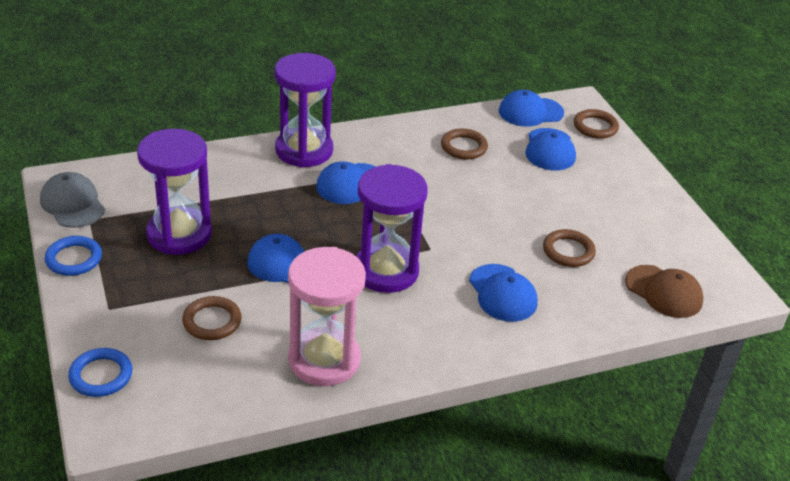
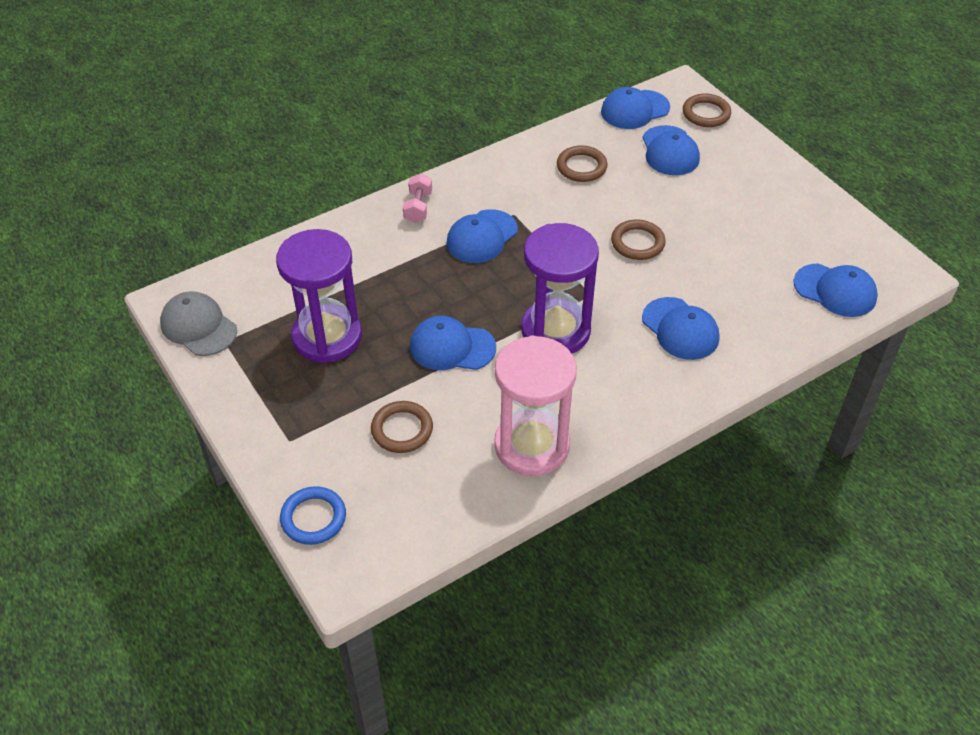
camera: 10 degrees left, 10 degrees up
blue ring [44,236,102,276] -> none
purple hourglass [275,53,336,168] -> pink dumbbell [403,173,432,223]
brown ring [543,229,596,267] -> brown ring moved to [611,220,666,260]
brown cap [625,265,704,318] -> blue cap [793,263,878,317]

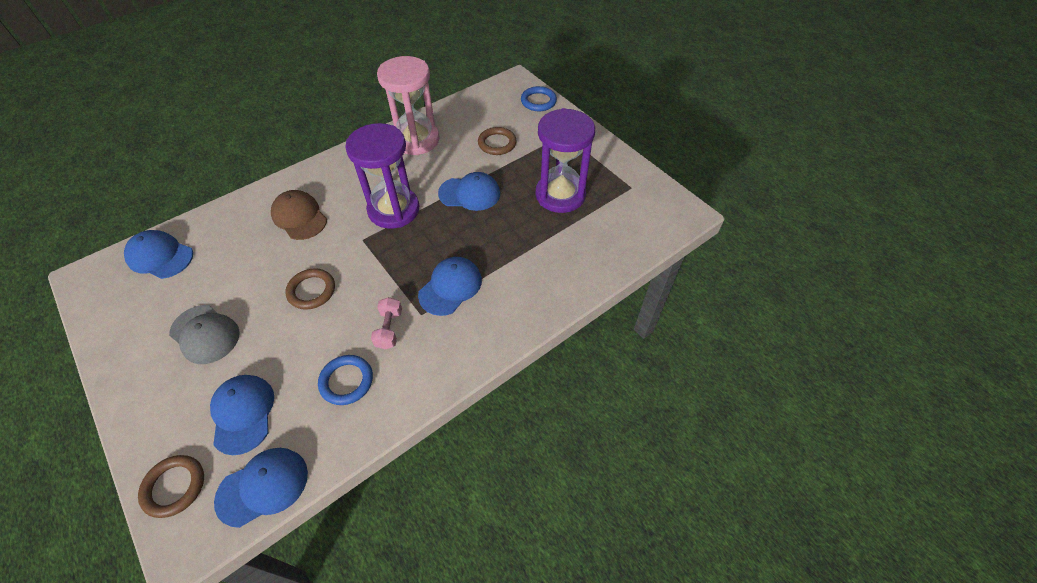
camera: 175 degrees right, 5 degrees up
grey cap [160,291,237,356] -> grey cap moved to [169,305,240,364]
pink dumbbell [403,173,432,223] -> pink dumbbell moved to [371,297,402,349]
brown ring [557,145,608,182] -> blue ring [318,355,373,405]
blue cap [642,297,719,360] -> brown cap [271,190,327,240]

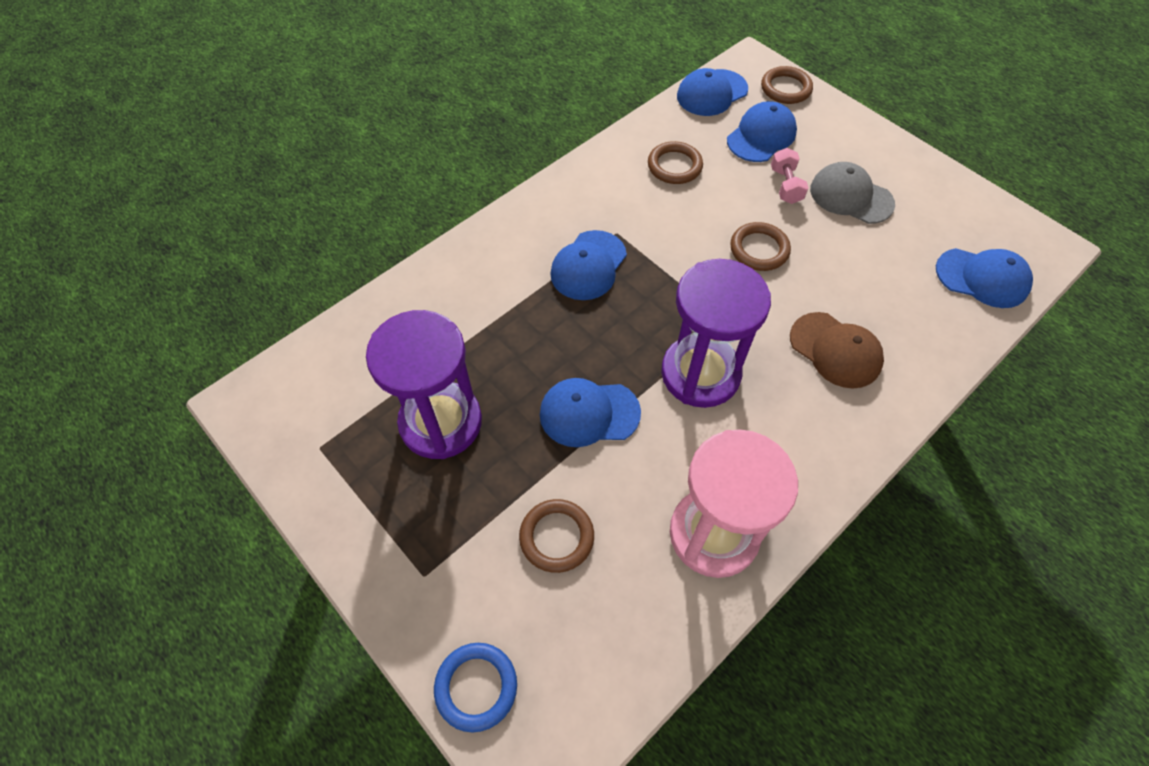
camera: 175 degrees right, 5 degrees up
blue cap [210,375,274,455] -> blue cap turned 120 degrees counterclockwise [727,101,797,162]
blue ring [318,355,373,405] -> brown ring [648,141,703,184]
pink dumbbell [371,297,402,349] -> pink dumbbell moved to [771,148,809,204]

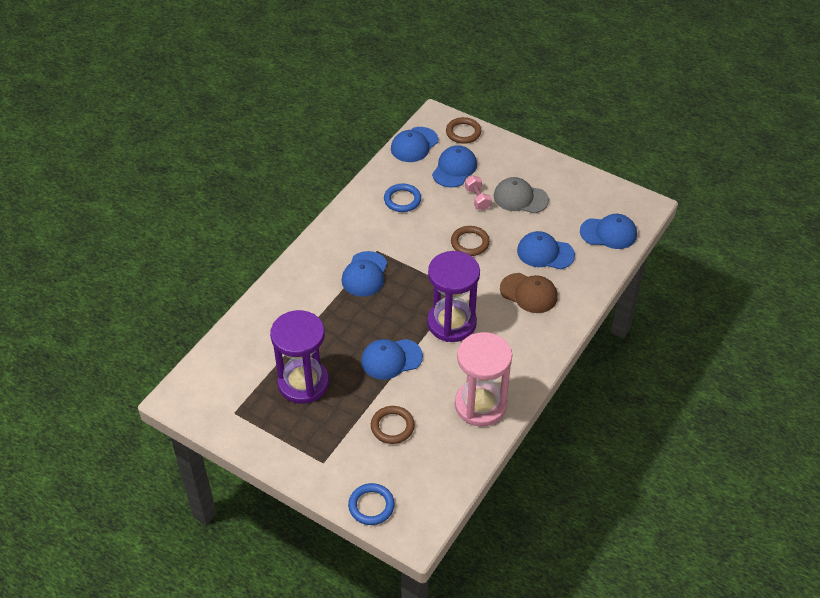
camera: 15 degrees left, 10 degrees down
brown ring [648,141,703,184] -> blue ring [384,184,421,212]
none -> blue cap [517,231,575,269]

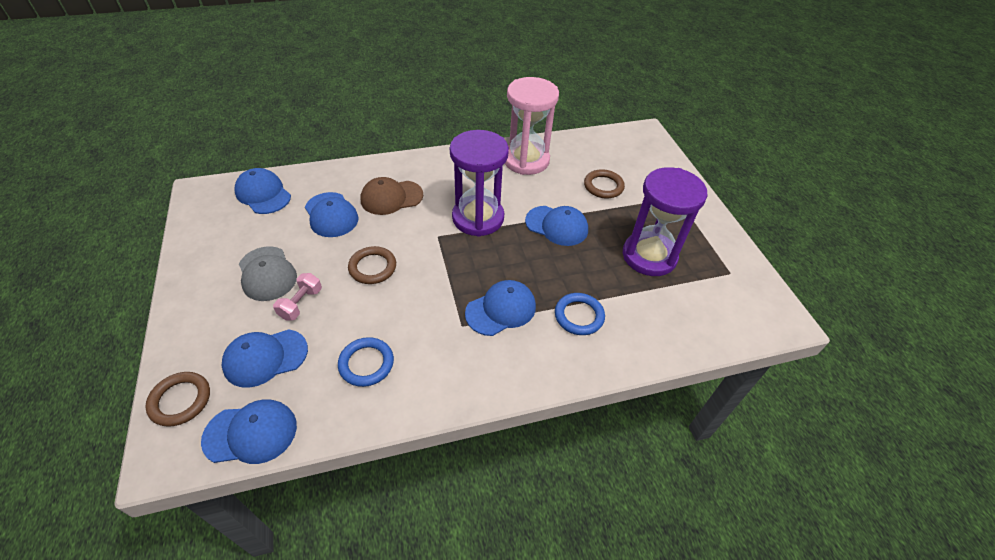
camera: 140 degrees left, 0 degrees up
blue ring [348,483,395,525] -> blue ring moved to [555,293,605,335]
brown cap [500,273,558,313] -> brown cap turned 90 degrees counterclockwise [361,177,423,215]

